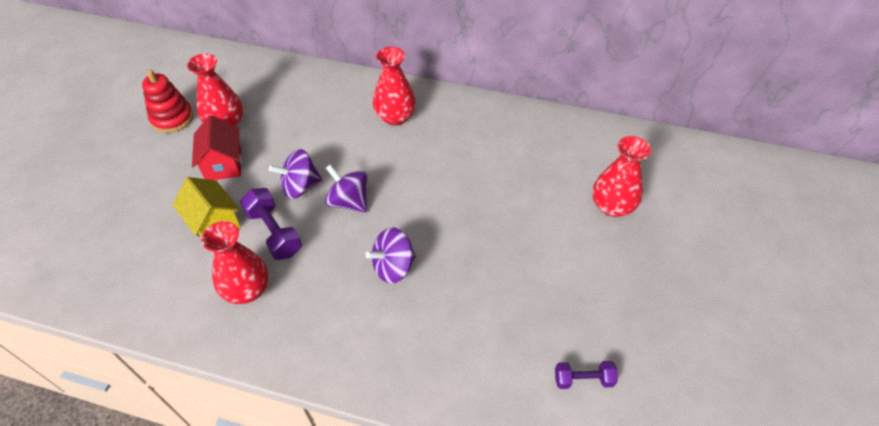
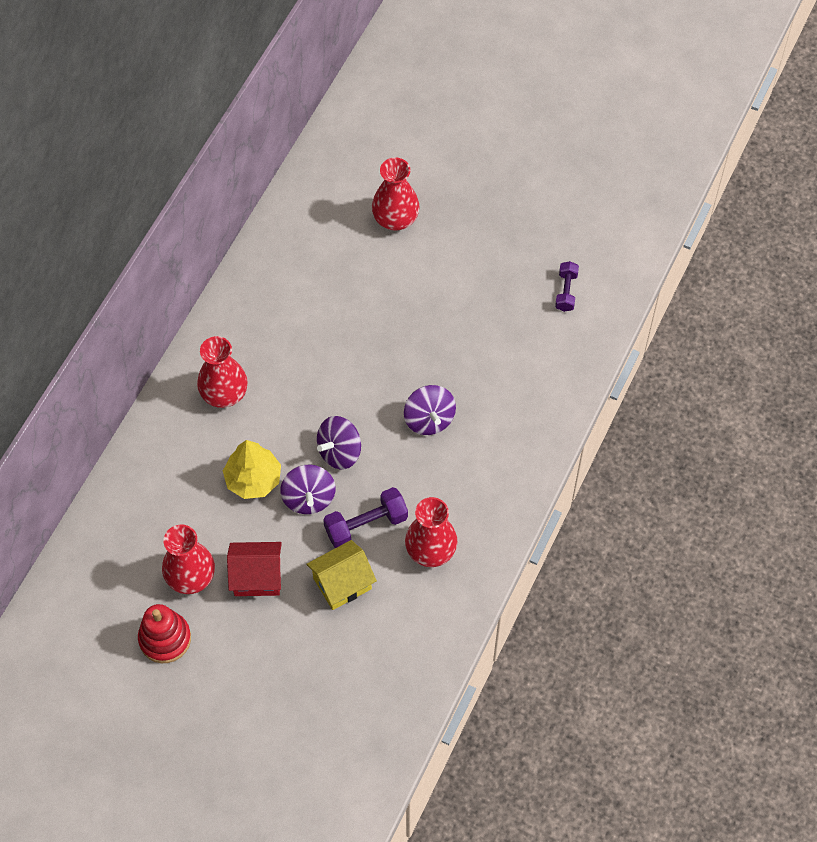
camera: 80 degrees left, 10 degrees up
none -> yellow tree [223,440,281,499]

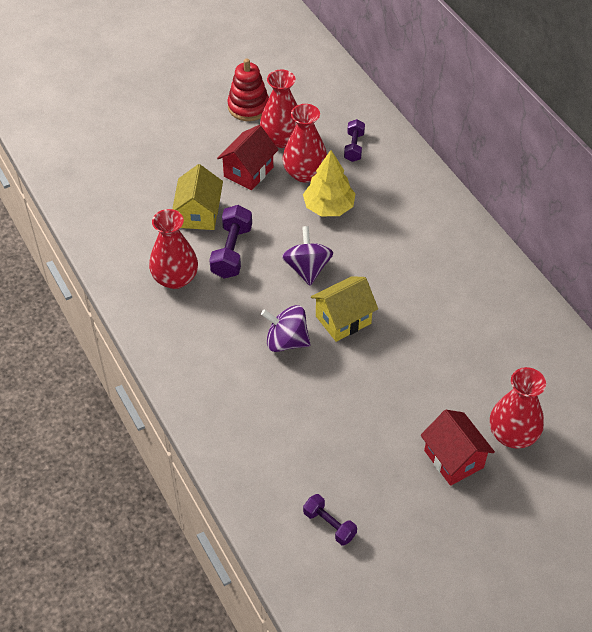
camera: 125 degrees right, 10 degrees down
red vase [197,336,248,408] -> red vase moved to [283,104,327,182]
purple spinning top [280,464,336,514] -> none
none -> yellow house [311,276,378,342]
none -> purple dumbbell [344,119,365,162]
none -> red house [420,410,495,486]

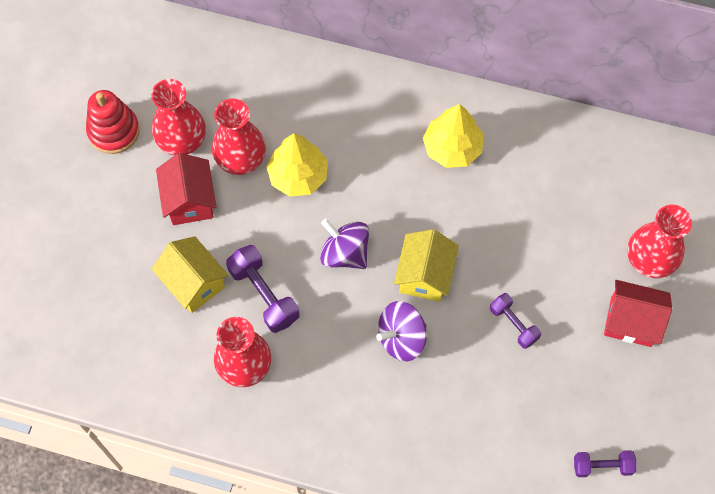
camera: 45 degrees left, 15 degrees up
purple dumbbell [344,119,365,162] -> purple dumbbell moved to [490,293,541,349]
none -> yellow tree [423,104,484,168]

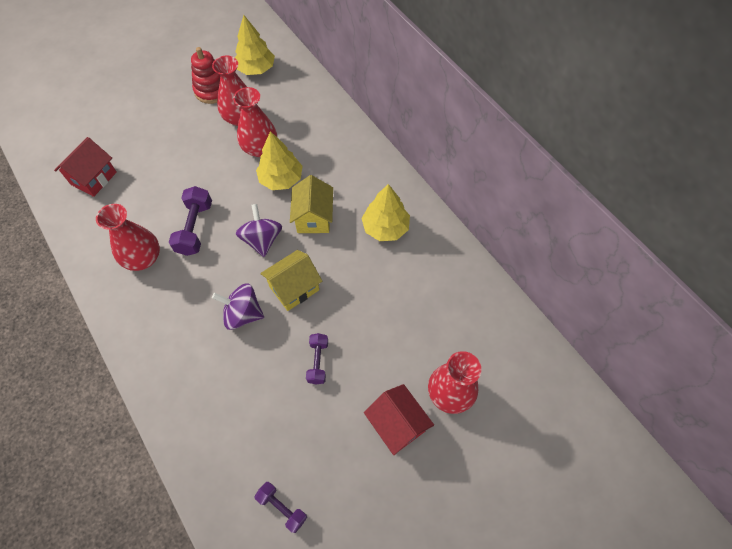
camera: 40 degrees right, 5 degrees down
yellow house [152,236,229,313] -> yellow house moved to [290,175,333,233]
red house [156,153,216,225] -> red house moved to [54,137,117,197]
none -> yellow tree [235,15,275,75]

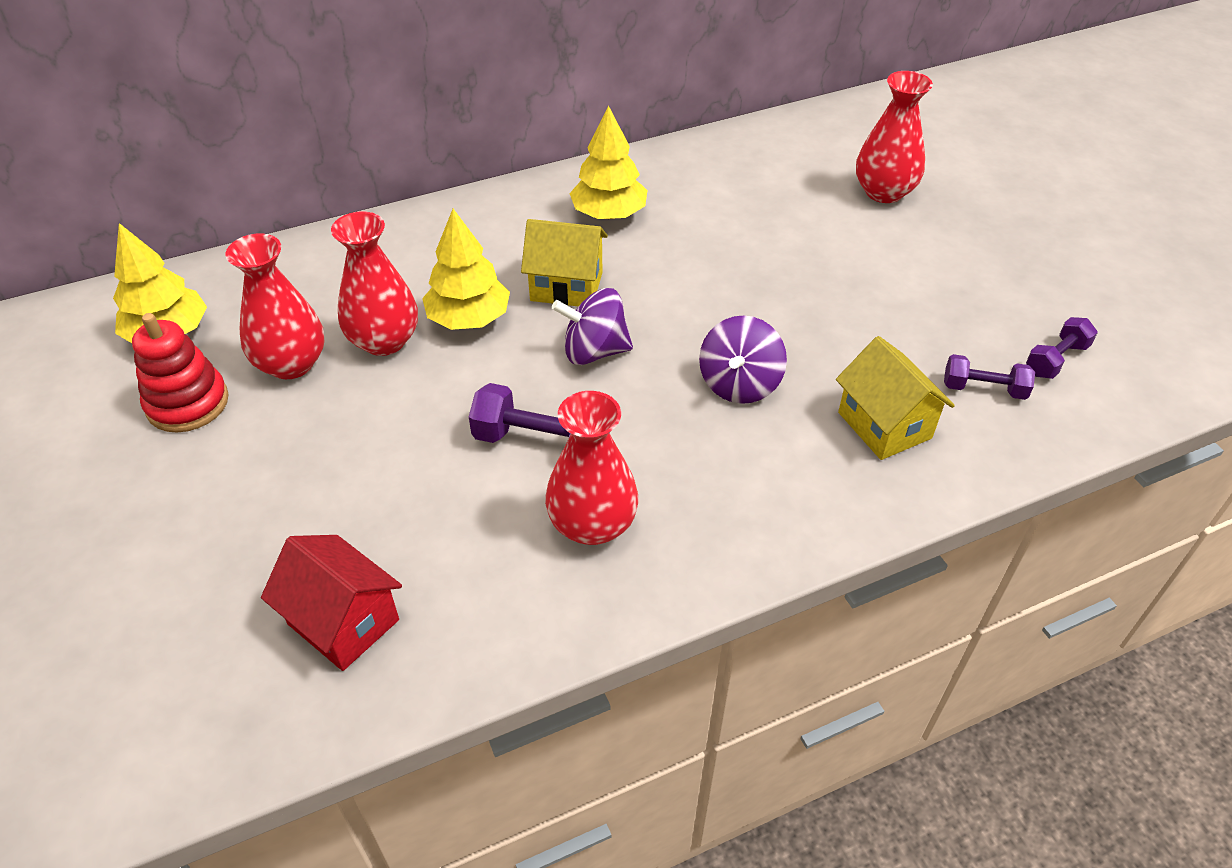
camera: 80 degrees left, 15 degrees down
yellow house [260,250,322,311] -> yellow house moved to [836,336,955,460]
purple dumbbell [306,333,328,384] -> purple dumbbell moved to [944,354,1035,400]
red house [364,384,434,455] -> none

